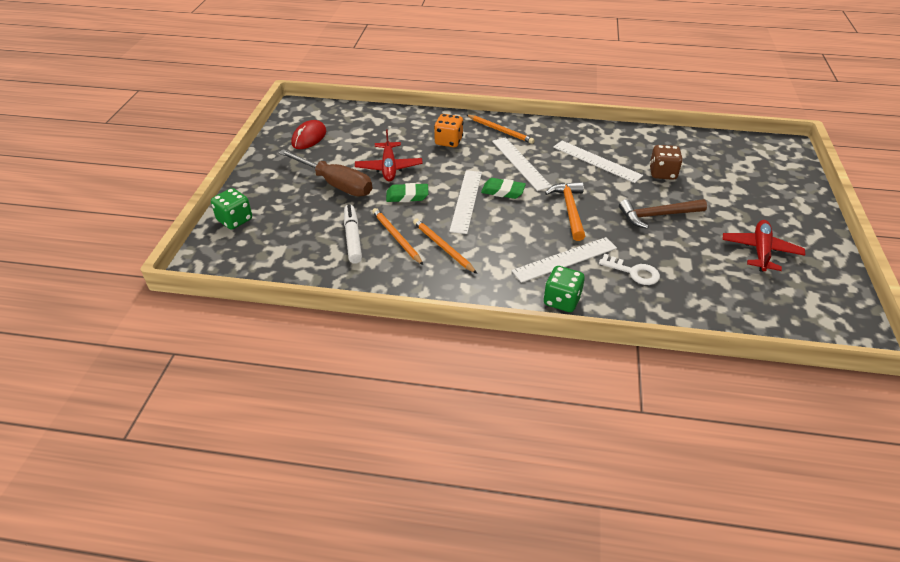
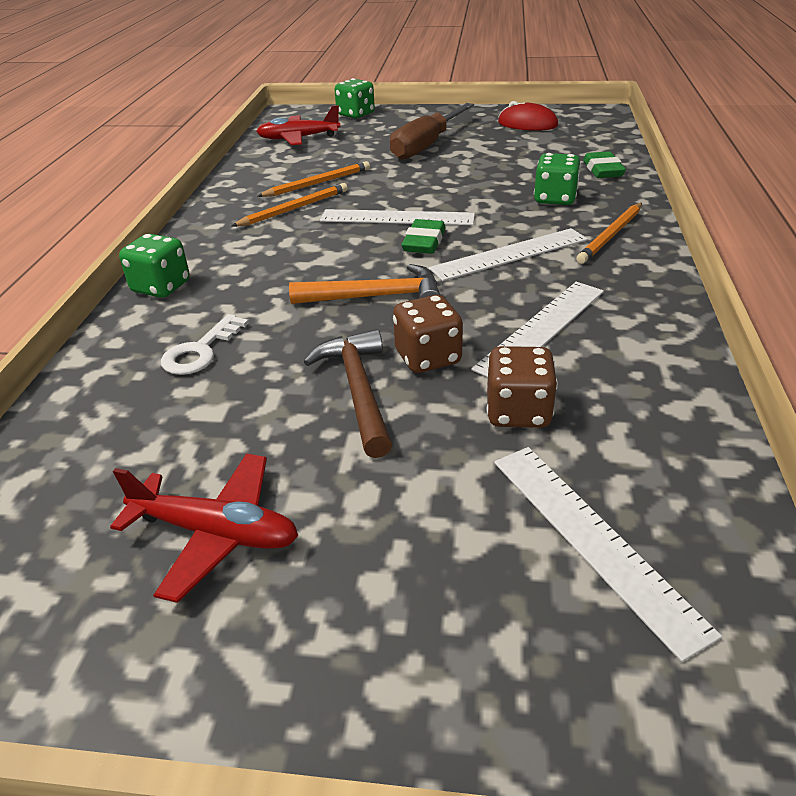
camera: 90 degrees right, 5 degrees down
white marker [344,204,362,264] -> none
red plane [355,129,423,182] -> red plane moved to [256,105,341,145]
green eraser [386,183,428,202] -> green eraser moved to [583,151,626,178]
orange dice [434,114,464,147] -> green dice [534,153,581,205]
white ruler [512,237,617,283] -> white ruler moved to [494,447,722,662]
none -> brown dice [393,295,463,373]

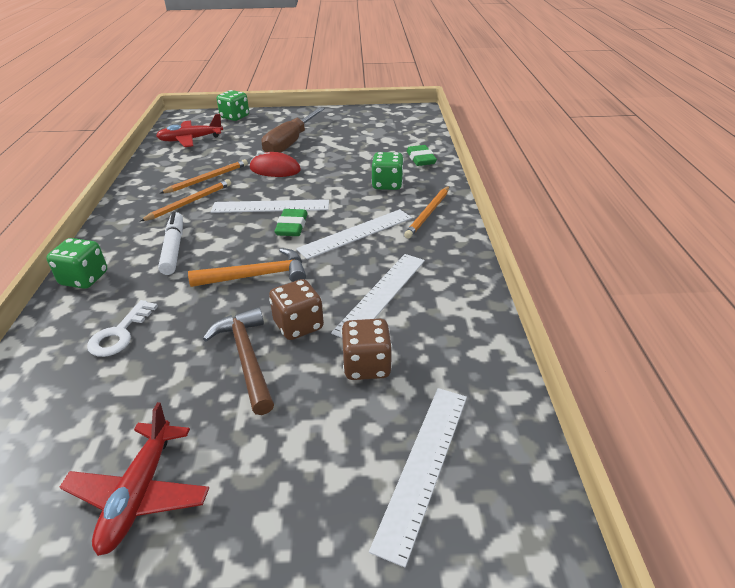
camera: 10 degrees left, 0 degrees up
red plane [110,453,298,603] -> red plane turned 90 degrees clockwise [59,402,209,556]
white ruler [494,447,722,662] -> white ruler turned 60 degrees clockwise [369,388,467,568]
red mouse [498,101,558,131] -> red mouse moved to [250,151,301,177]
none -> white marker [158,211,183,275]

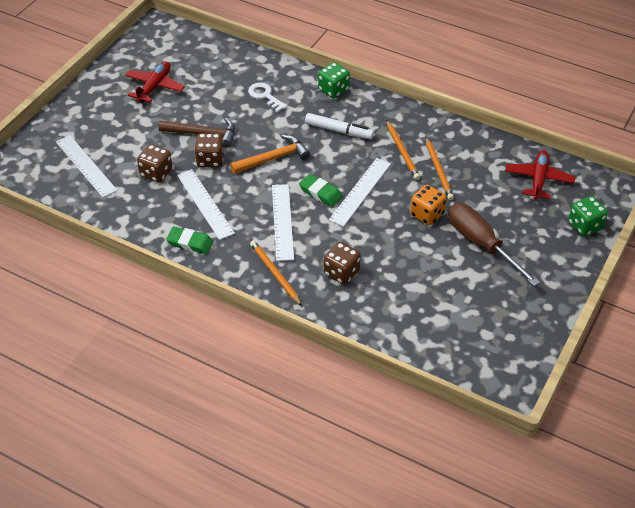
camera: 120 degrees right, 10 degrees up
red plane [59,402,209,556] -> red plane turned 75 degrees clockwise [125,62,185,103]
orange hammer [188,248,306,287] -> orange hammer turned 135 degrees counterclockwise [230,135,310,174]
red mouse [250,151,301,177] -> orange dice [410,185,447,225]
green dice [371,152,404,190] -> brown dice [324,242,361,285]
green eraser [407,145,437,166] -> green eraser moved to [166,227,213,254]

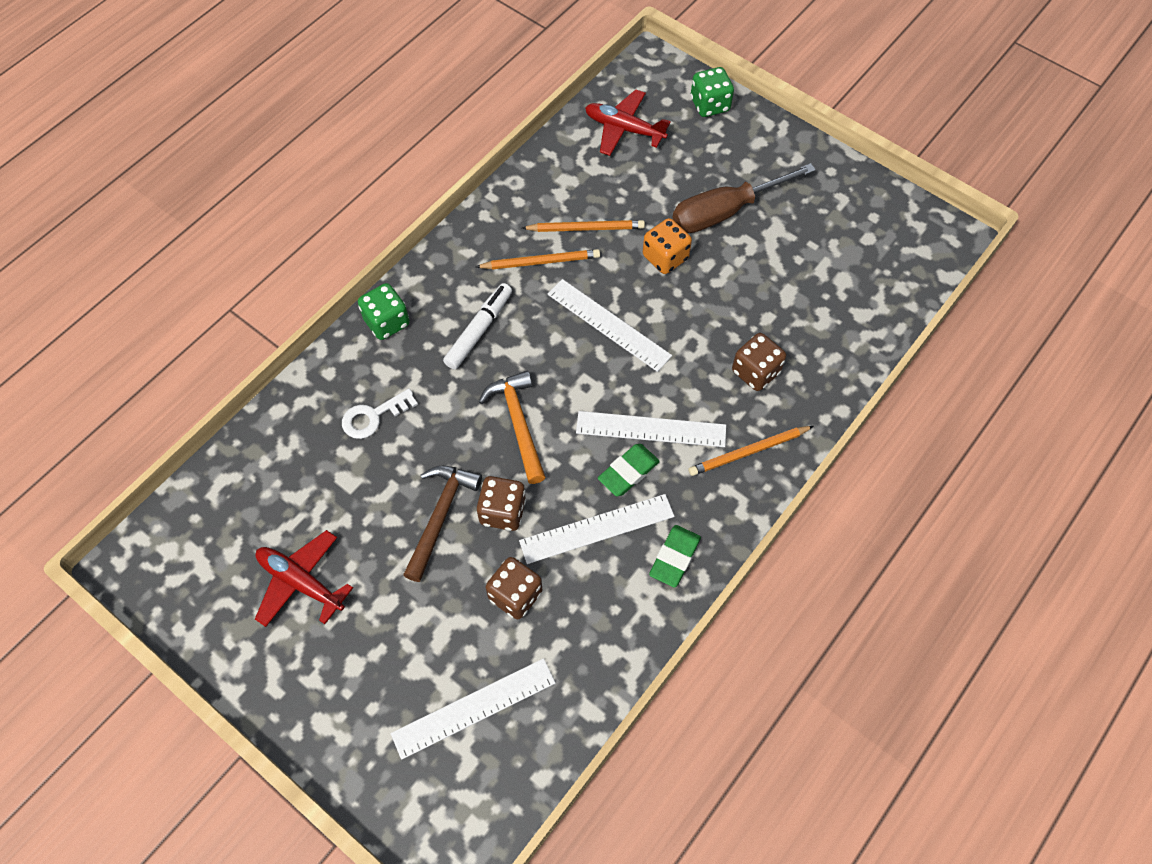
camera: 80 degrees left, 15 degrees up
green eraser [299,174,342,206] -> green eraser moved to [598,444,660,496]

